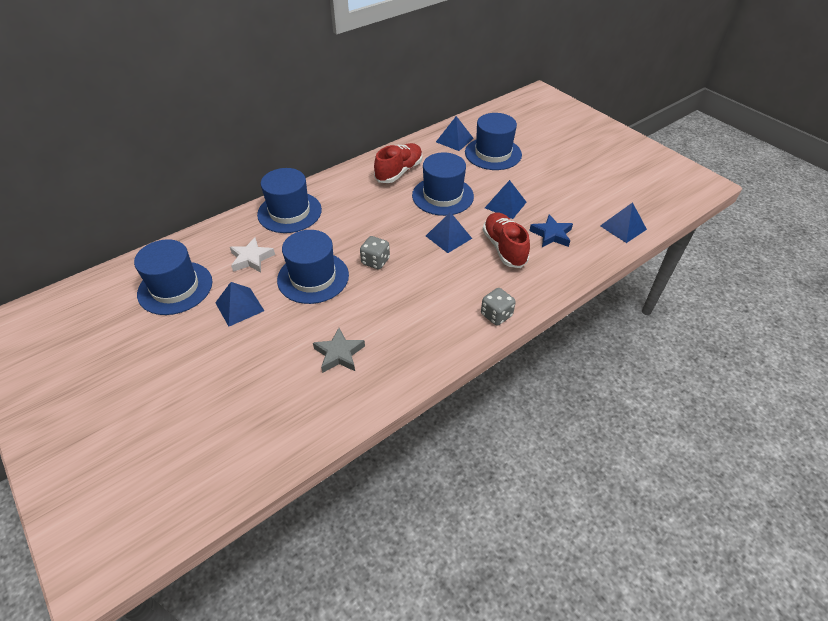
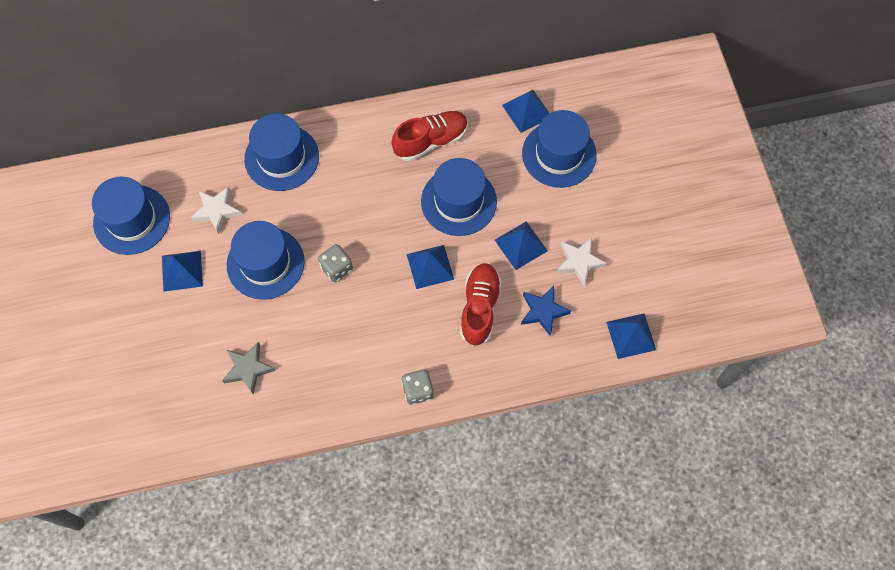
camera: 25 degrees right, 20 degrees up
none -> white star [556,238,607,286]

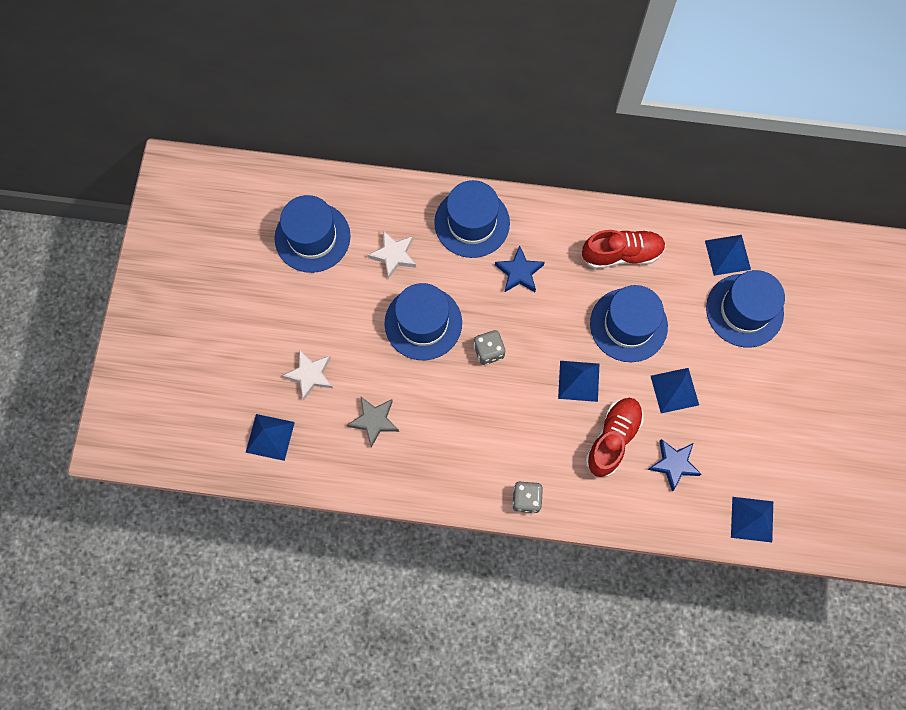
camera: 20 degrees right, 5 degrees up
blue pyramid [162,251,203,292] -> blue pyramid moved to [246,414,295,461]
white star [556,238,607,286] -> white star moved to [282,349,333,400]
none -> blue star [495,245,545,292]

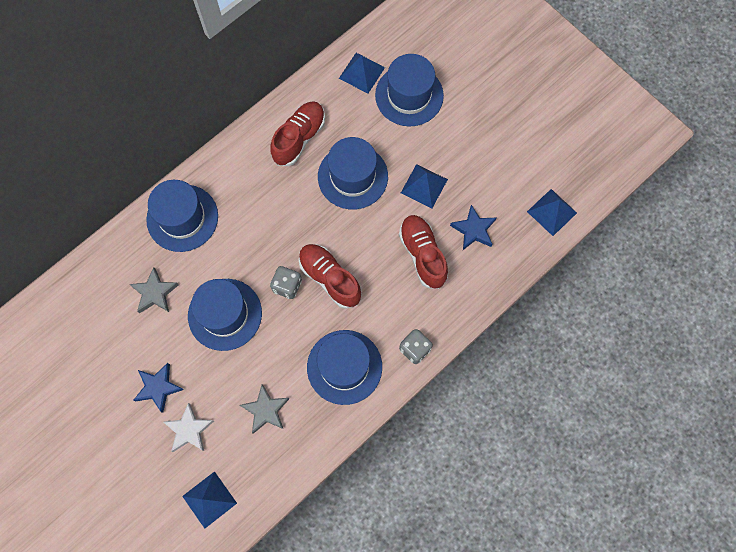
camera: 50 degrees left, 0 degrees up
blue hat [275,195,350,273] -> blue hat moved to [307,330,382,405]
white star [368,230,416,279] -> grey star [129,267,179,313]
blue star [495,245,545,292] -> blue star moved to [134,363,184,413]
blue pyramid [558,361,599,402] -> none
none -> red shoe [299,244,362,309]

